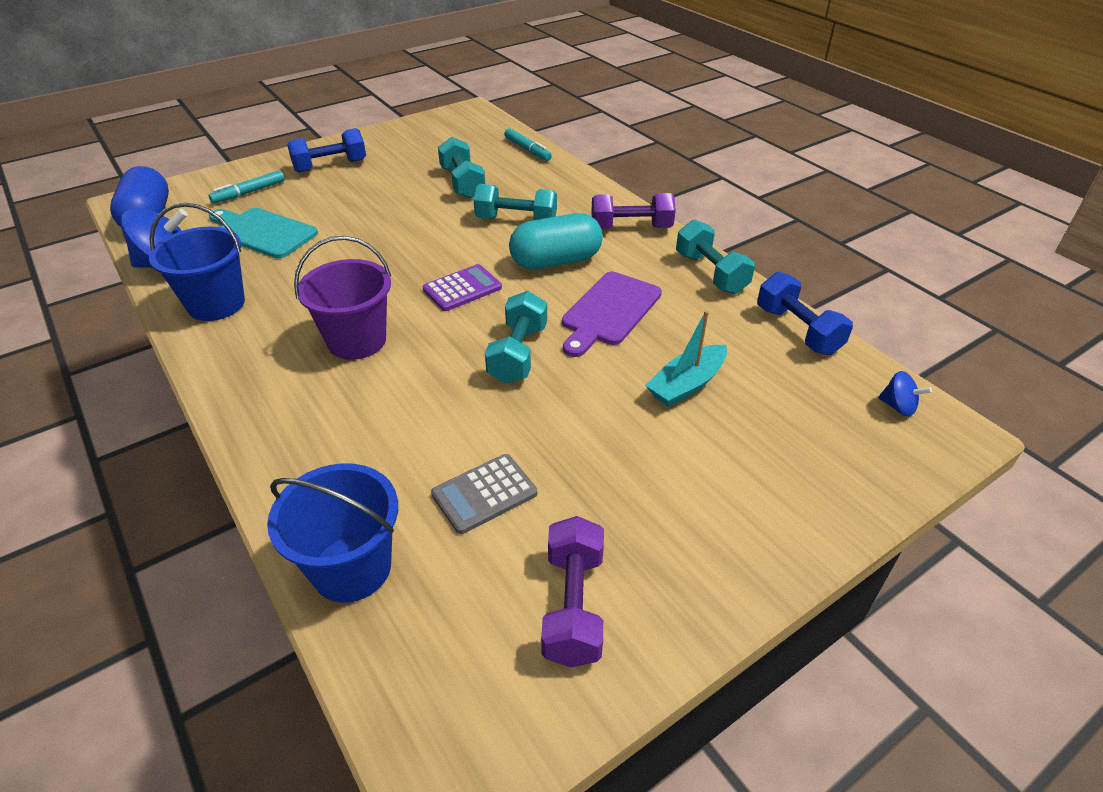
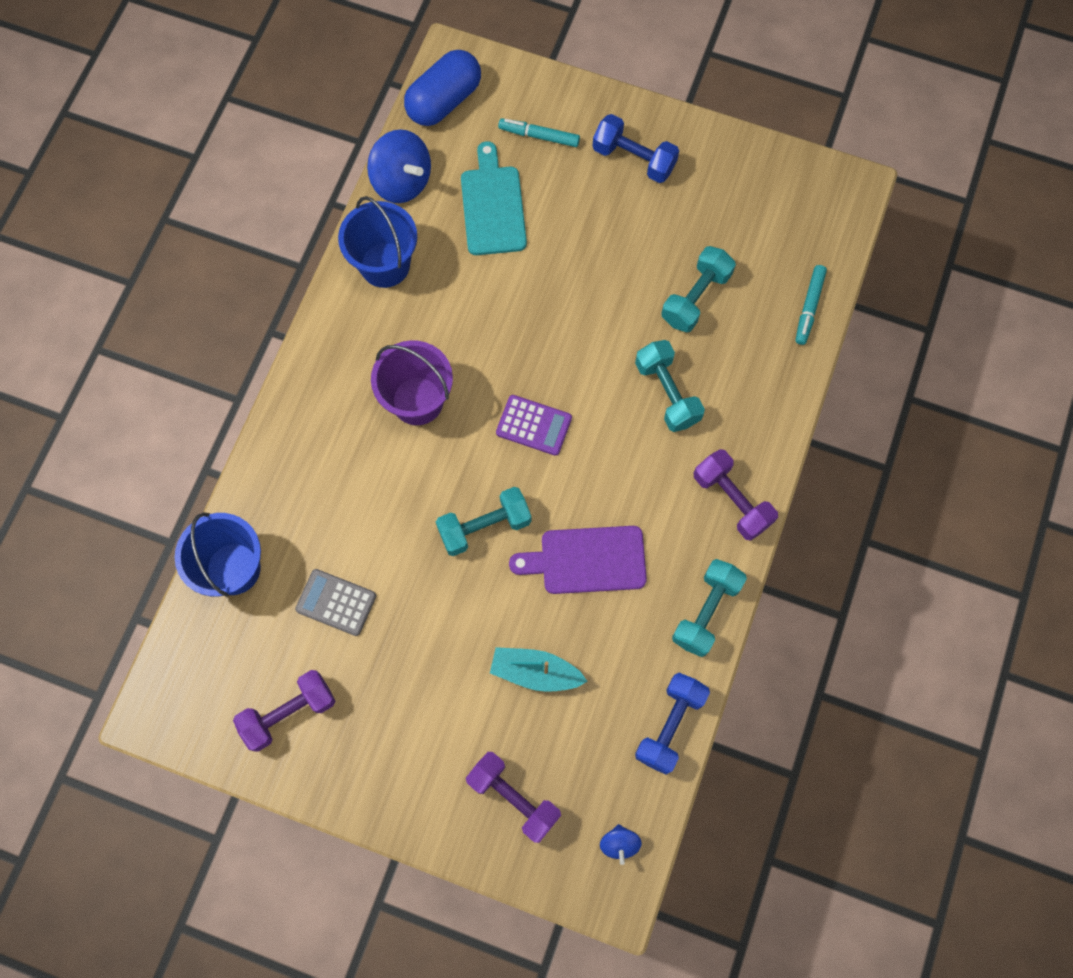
camera: 55 degrees right, 30 degrees up
turquoise capsule [509,213,603,270] -> none
none -> purple dumbbell [466,752,561,843]

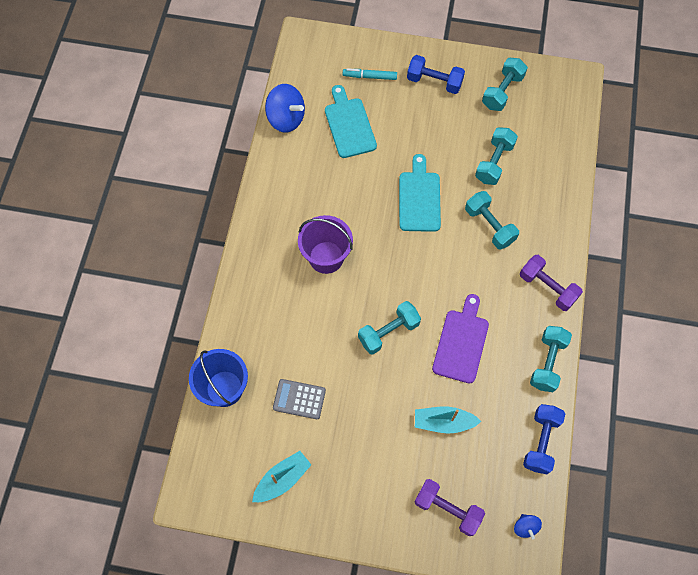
camera: 10 degrees left, 5 degrees down
purple dumbbell [233,670,335,752] -> turquoise boat [252,451,311,502]
blue bucket [338,196,417,288] -> none
blue capsule [404,50,481,126] -> none
purple calculator [496,395,572,456] -> none
purple cutting board [509,526,647,594] -> purple cutting board turned 120 degrees clockwise [432,294,489,384]
turquoise marker [795,265,827,345] -> none
none -> turquoise cutting board [399,154,441,232]
none -> turquoise dumbbell [482,58,528,111]

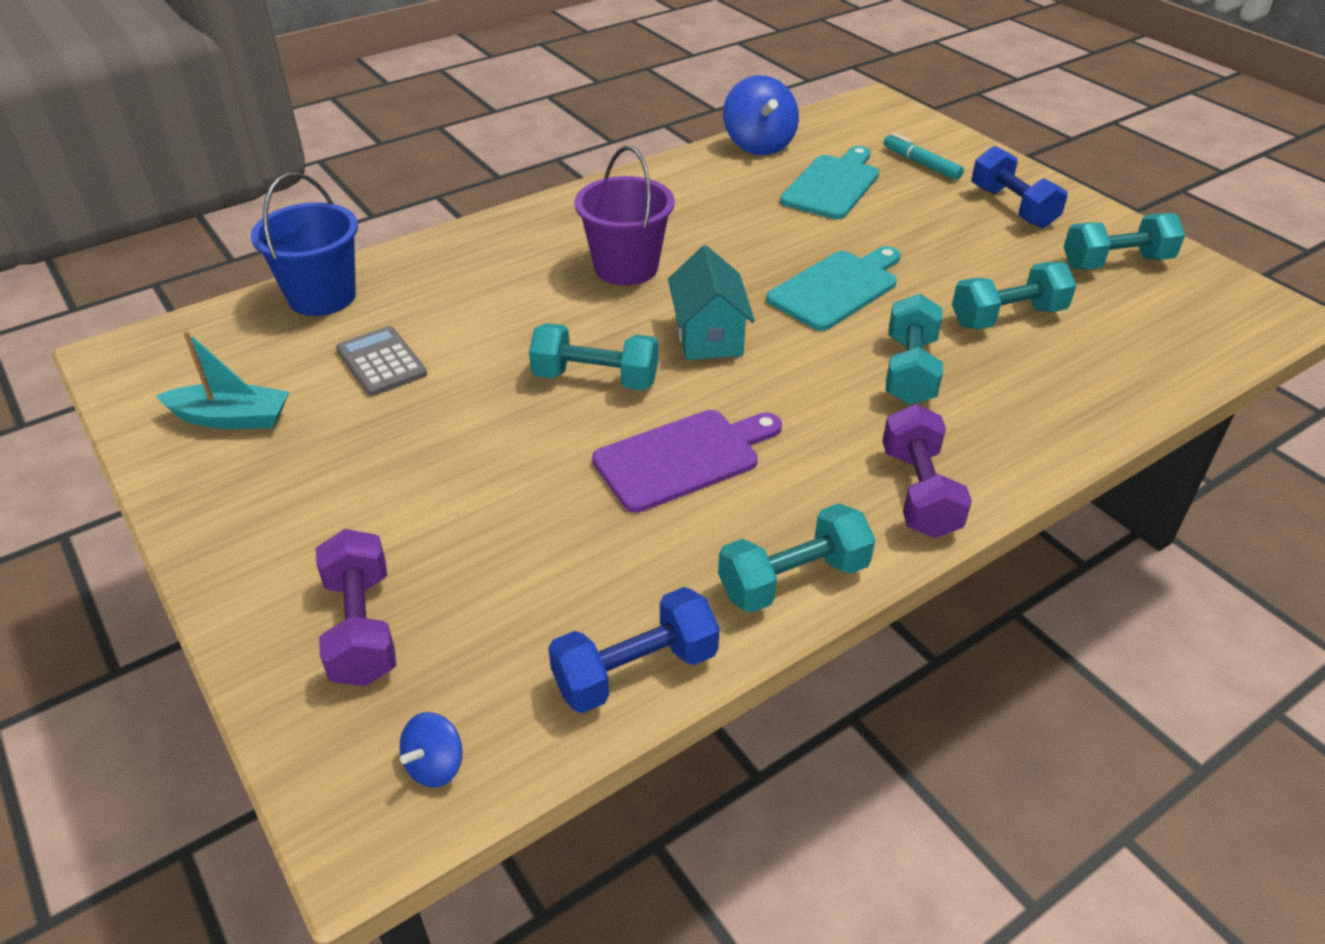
camera: 45 degrees right, 25 degrees down
turquoise boat [415,407,481,434] -> none
none -> turquoise house [668,245,755,360]

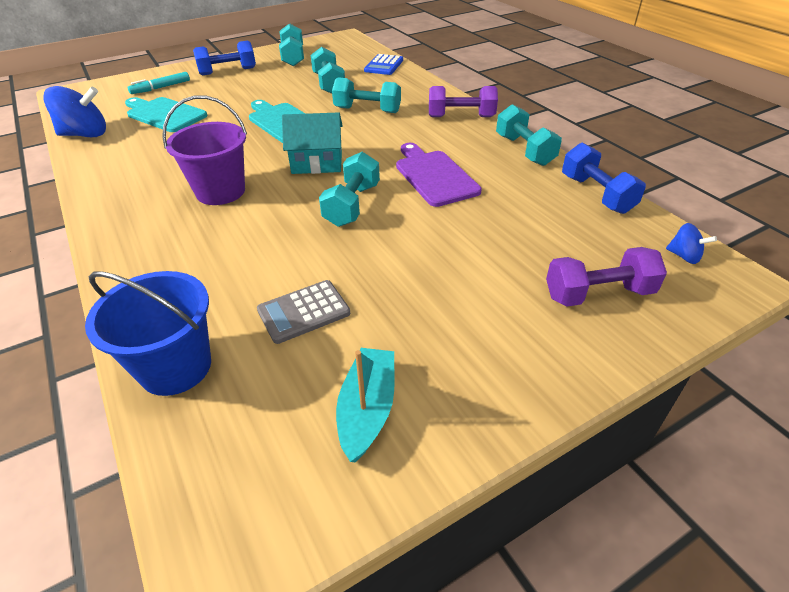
camera: 85 degrees left, 0 degrees up
none -> blue calculator [364,54,403,75]

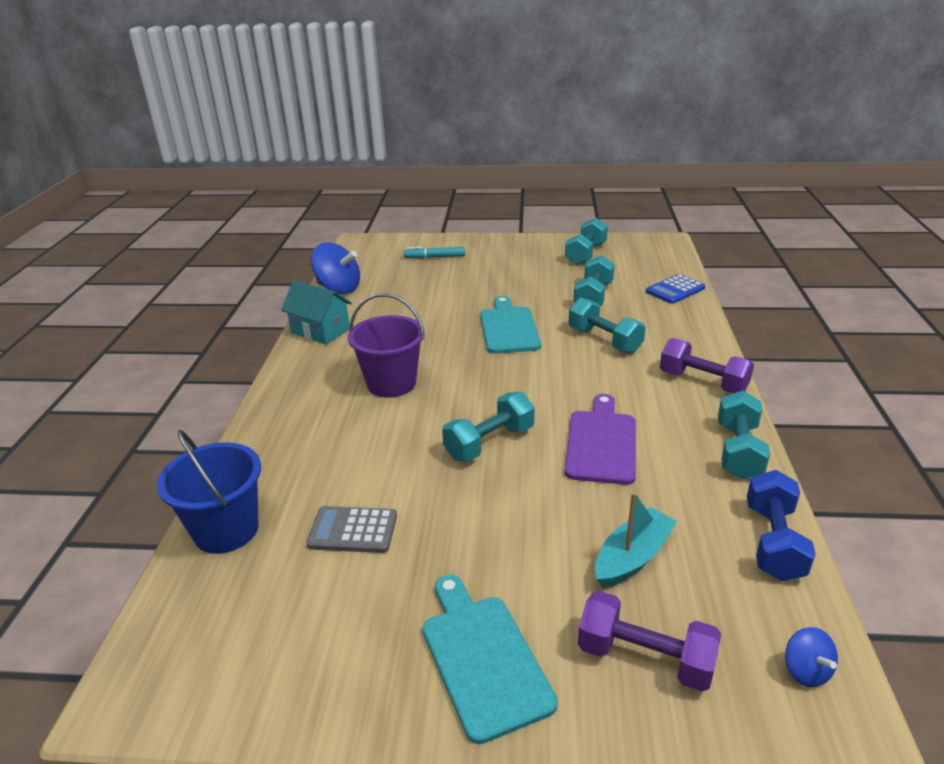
camera: 35 degrees right, 10 degrees down
turquoise cutting board [125,97,208,132] -> turquoise cutting board moved to [423,574,558,744]
blue dumbbell [193,41,256,76] -> none
turquoise house [282,112,343,174] -> turquoise house moved to [281,280,352,344]
turquoise boat [336,348,395,462] -> turquoise boat moved to [595,492,677,588]

